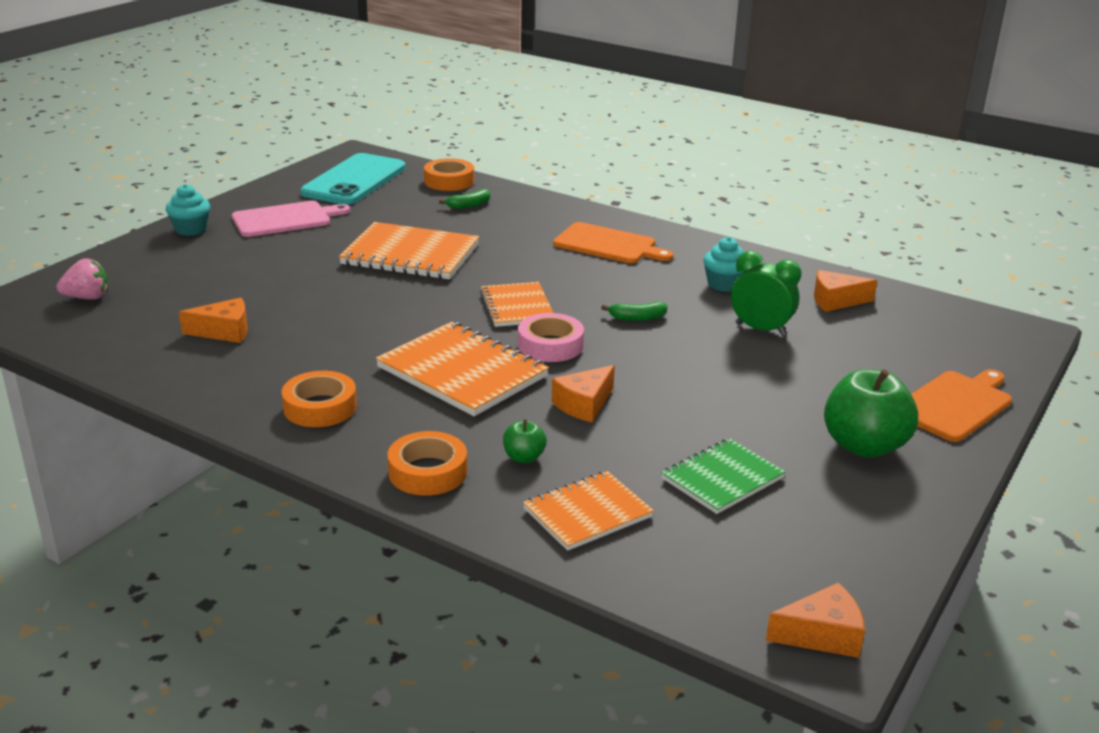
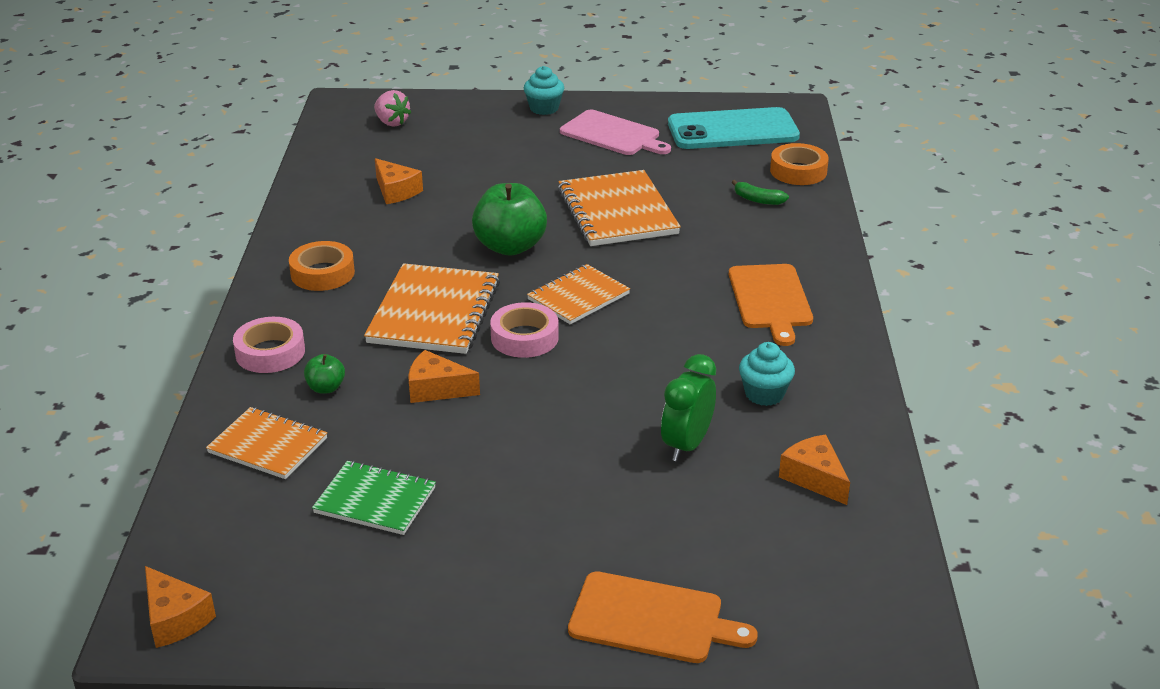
camera: 60 degrees right, 5 degrees up
orange tape [387,431,467,496] -> pink tape [233,317,305,373]
green banana [601,302,668,321] -> none
green clock [731,251,802,336] -> green clock turned 150 degrees counterclockwise [661,354,716,462]
green apple [824,369,918,458] -> green apple moved to [472,183,547,255]

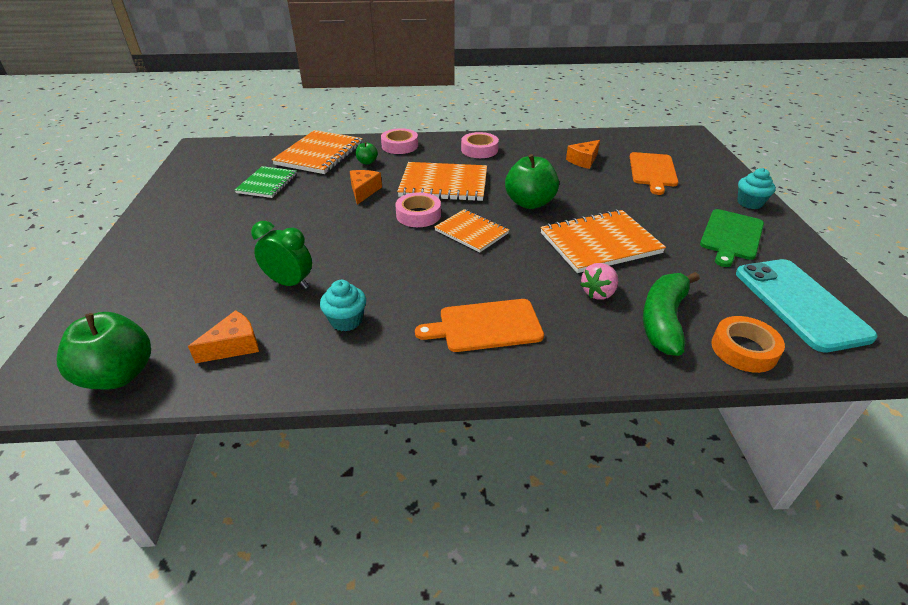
camera: 85 degrees right, 5 degrees up
orange cheese [145,566,216,648] -> none
orange notebook [206,407,327,479] -> orange notebook [272,130,363,174], size x1.59
orange tape [289,241,355,291] -> pink tape [461,132,499,158]
pink strawberry [374,90,411,127] -> pink strawberry moved to [580,263,618,300]
pink cutting board [560,110,671,155] -> green cutting board [700,209,764,267]
orange cutting board [568,571,758,663] -> orange cutting board moved to [630,152,678,195]
green banana [732,180,789,205] -> green banana [643,272,700,356], size x2.10
none -> green apple [57,312,151,389]

